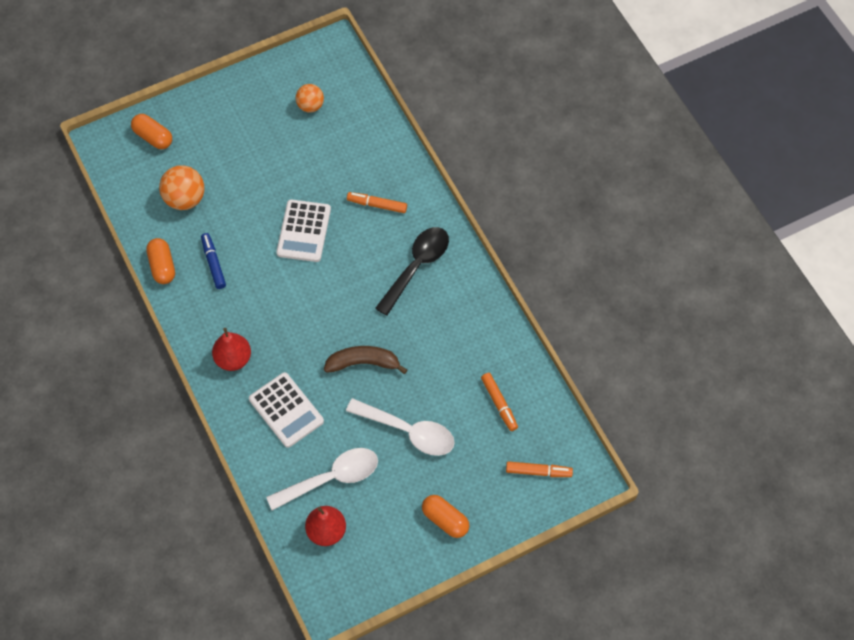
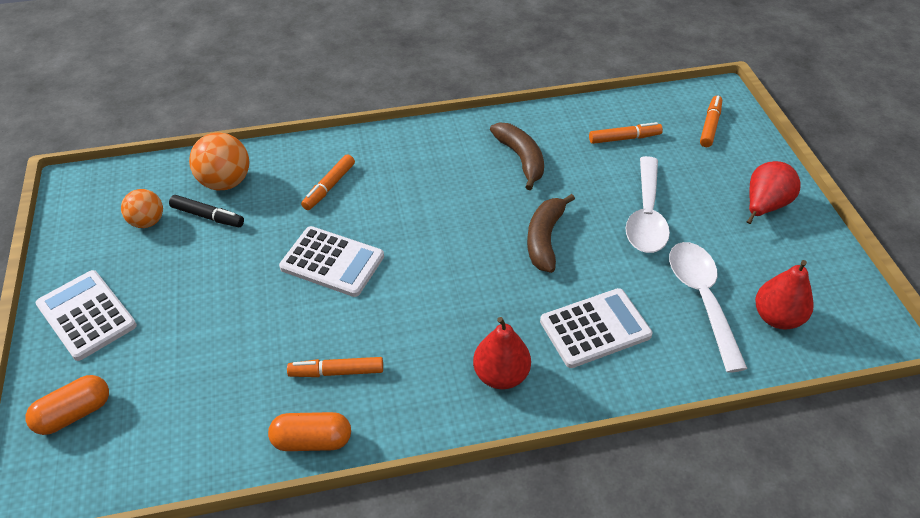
camera: 75 degrees left, 15 degrees down
orange ball [159,165,205,210] -> orange ball moved to [189,132,249,190]
blue marker [201,233,226,289] -> orange marker [287,357,383,377]
white spoon [346,398,455,456] -> white spoon turned 150 degrees clockwise [626,156,670,253]
black spoon [375,227,449,316] -> none
orange capsule [422,495,469,538] -> red pear [747,161,800,224]
none -> white calculator [36,270,137,361]
none -> black marker [169,195,244,228]
none -> brown banana [490,122,544,190]

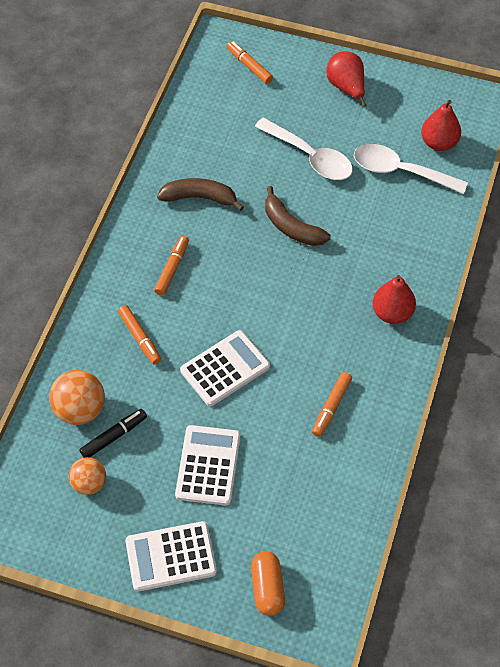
camera: 60 degrees left, 10 degrees up
orange capsule [268,412,351,451] -> none
white calculator [540,288,652,368] -> white calculator moved to [175,425,240,506]
orange marker [589,122,663,144] -> orange marker moved to [154,236,189,296]

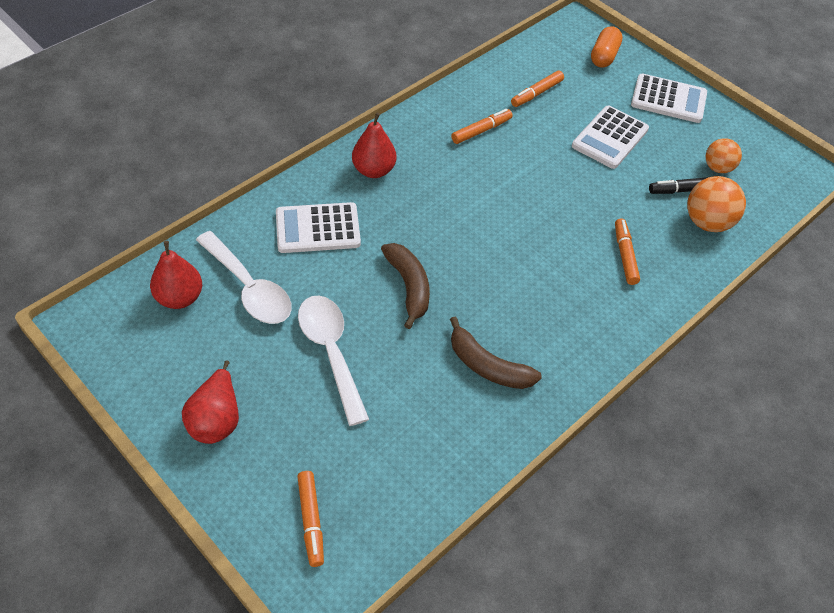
camera: 155 degrees left, 5 degrees down
orange marker [154,236,189,296] -> orange marker moved to [511,71,564,107]
white calculator [180,330,270,406] -> white calculator moved to [276,202,361,253]

